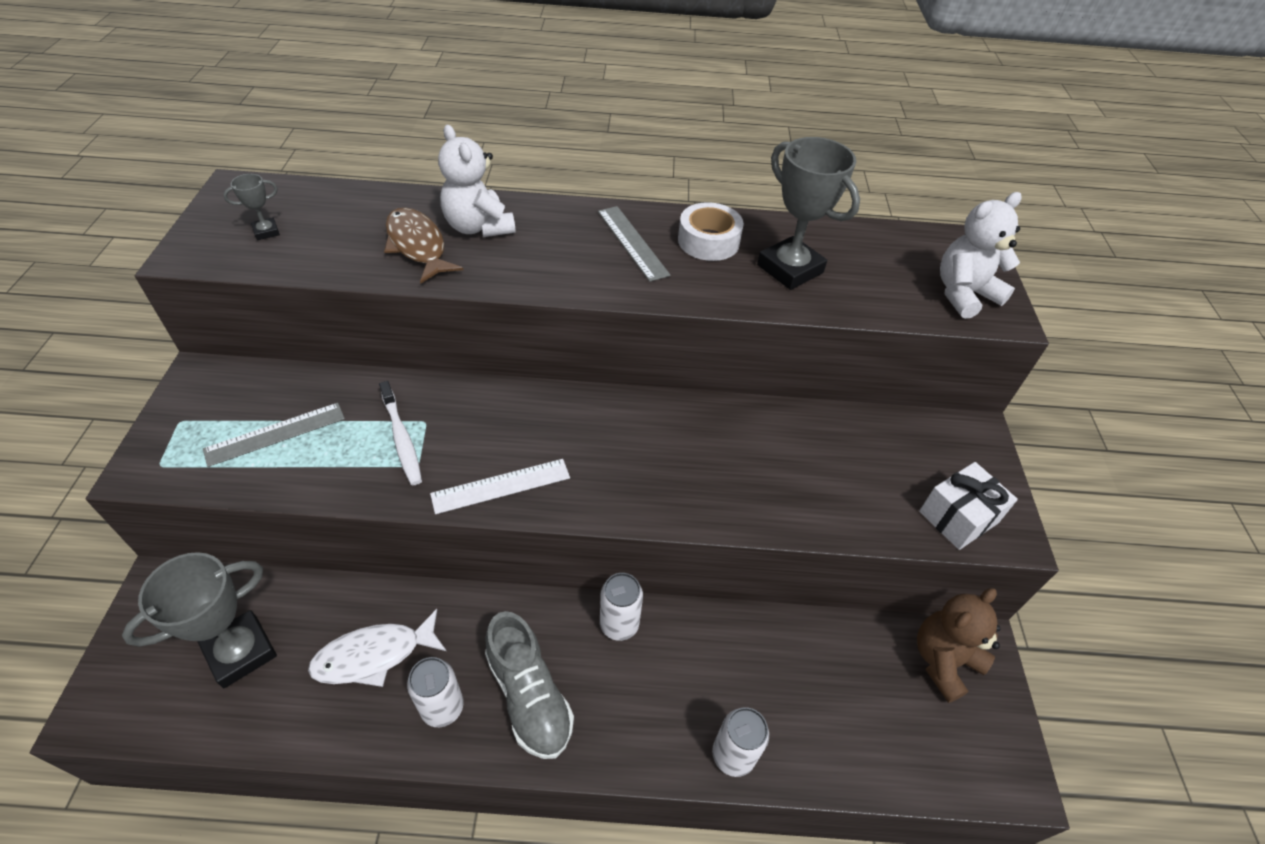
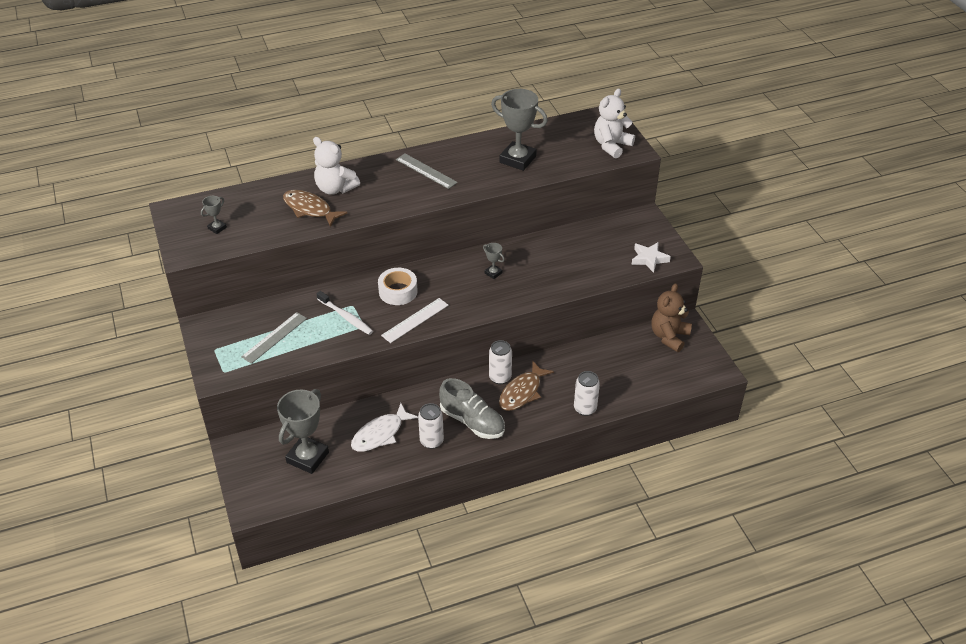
camera: 20 degrees left, 5 degrees down
white tape [678,202,744,261] -> white tape moved to [378,268,417,305]
white gift [919,462,1018,550] -> white star [631,242,671,273]
none -> grey trophy [483,243,505,279]
none -> brown fish [499,360,554,411]

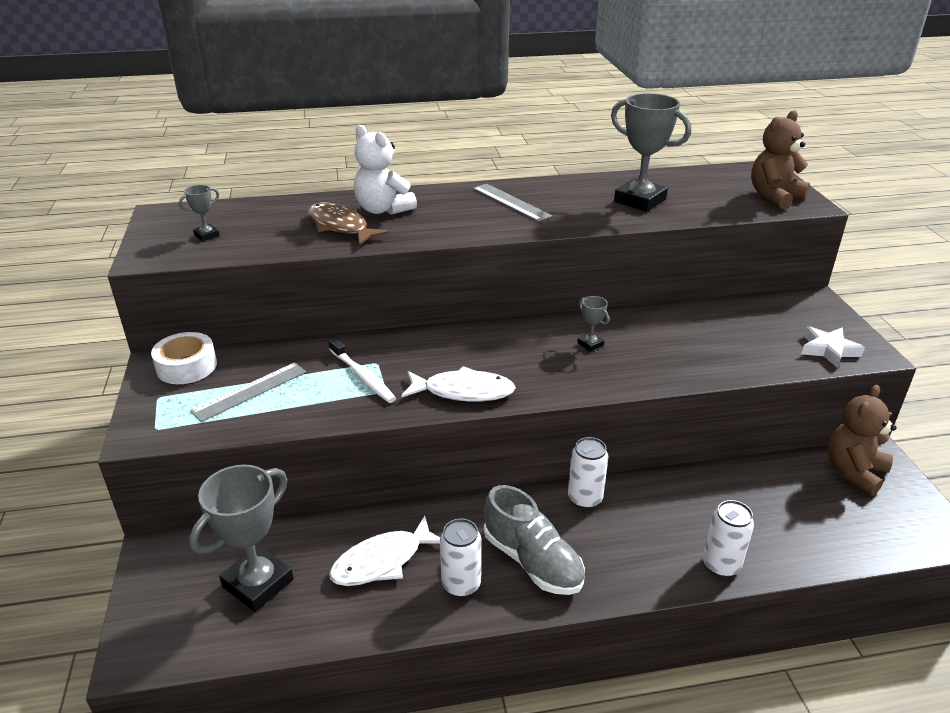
camera: 10 degrees right, 10 degrees down
white tape [378,268,417,305] -> white tape moved to [151,332,217,384]
white ruler [381,298,449,343] -> white fish [401,366,516,401]
brown fish [499,360,554,411] -> none
white teddy bear [594,89,635,158] -> brown teddy bear [751,110,810,209]

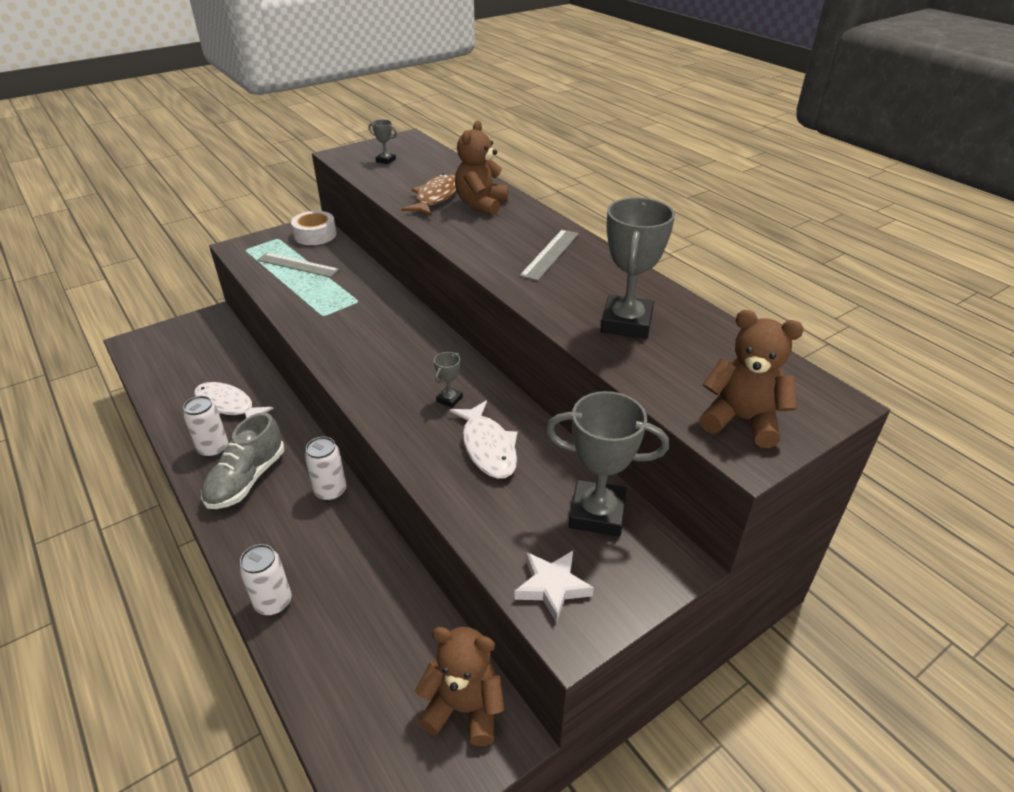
camera: 65 degrees right, 5 degrees up
grey trophy [189,465,294,612] -> grey trophy moved to [546,391,669,536]
white toothbrush [328,338,396,403] -> none
white teddy bear [354,125,417,215] -> brown teddy bear [455,121,508,216]
white fish [401,366,516,401] -> white fish moved to [450,401,518,479]

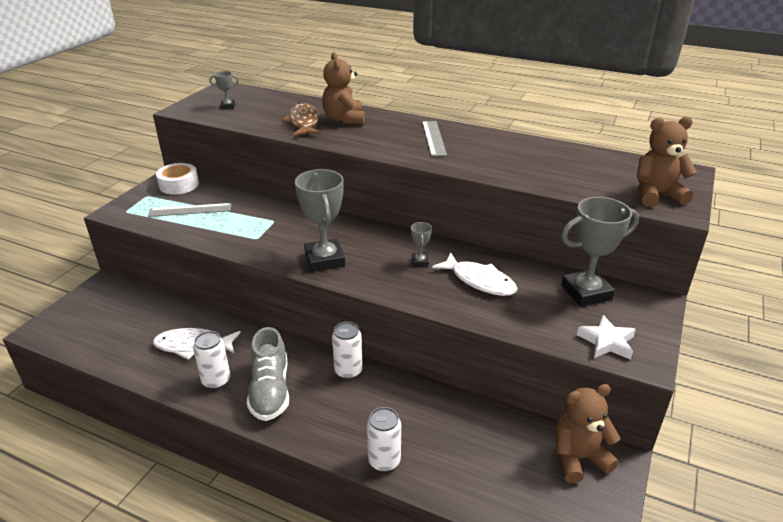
camera: 30 degrees left, 5 degrees down
grey trophy [601,197,675,339] -> grey trophy moved to [295,169,345,272]

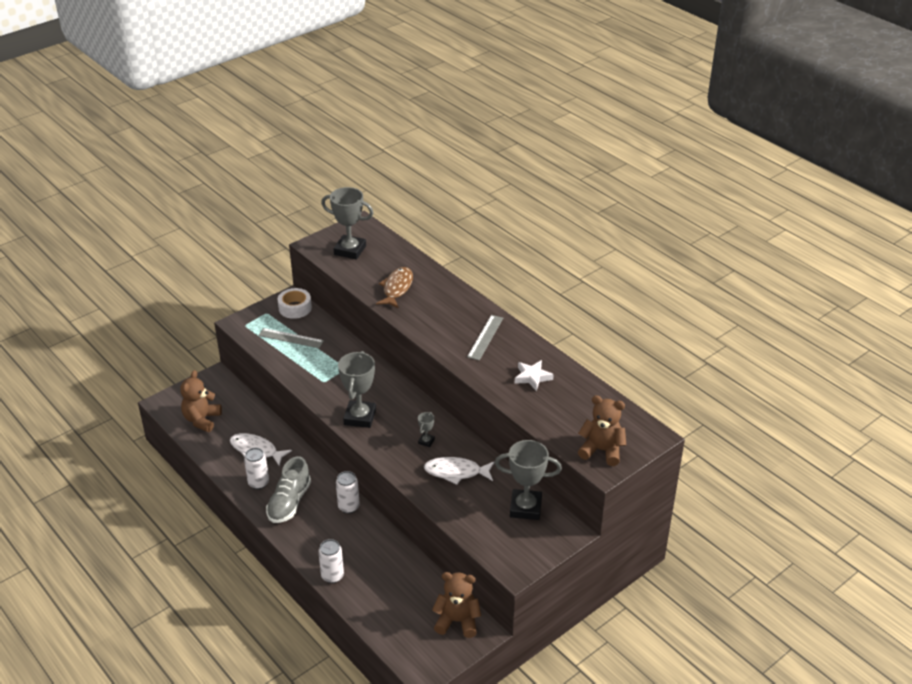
camera: 25 degrees right, 5 degrees up
grey trophy [209,71,239,109] -> grey trophy [321,187,374,259], size x2.21
brown teddy bear [322,52,365,124] -> brown teddy bear moved to [180,370,222,432]
white fish [432,253,518,296] -> white fish turned 120 degrees clockwise [424,457,494,485]
white star [577,315,636,360] -> white star moved to [515,360,554,391]

